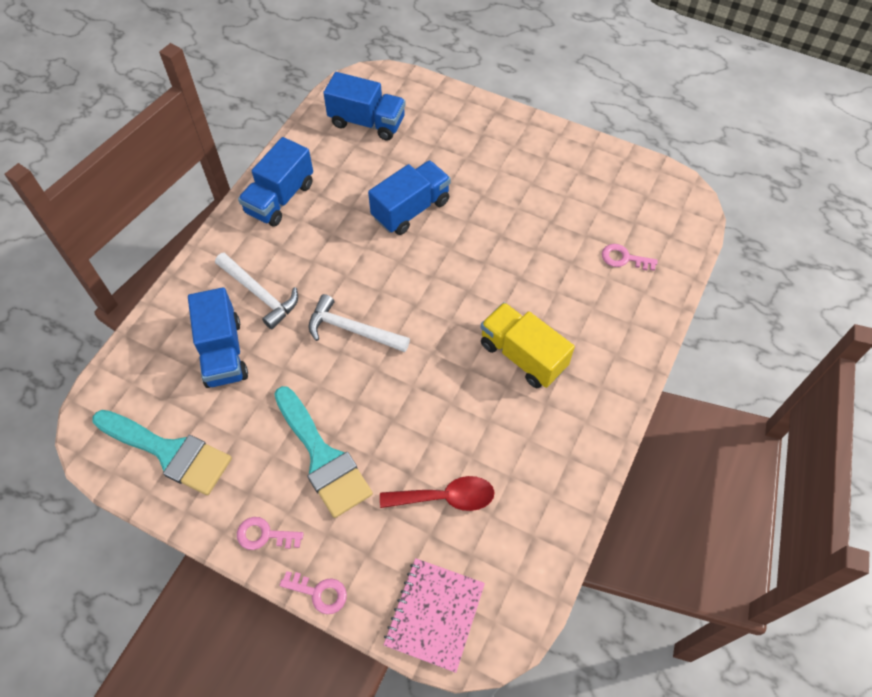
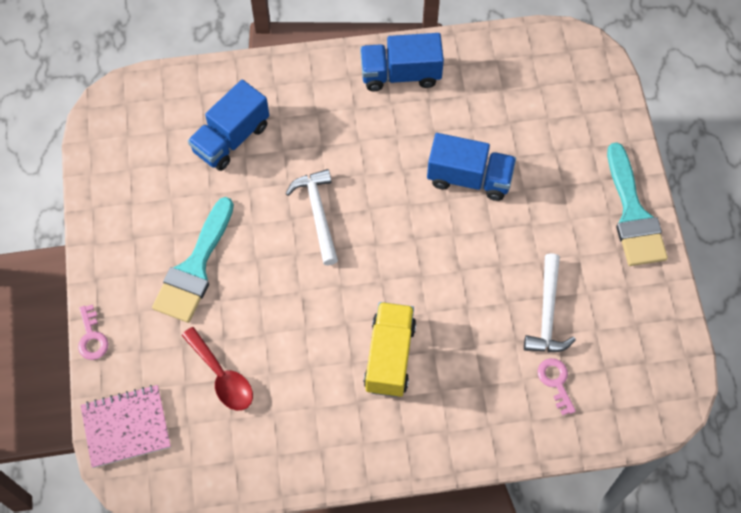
camera: 55 degrees right, 5 degrees up
turquoise brush [92,410,232,495] -> turquoise brush moved to [607,143,668,266]
white hammer [215,253,298,329] -> white hammer moved to [524,253,576,352]
pink key [237,517,304,550] -> none
blue truck [323,72,406,141] -> none

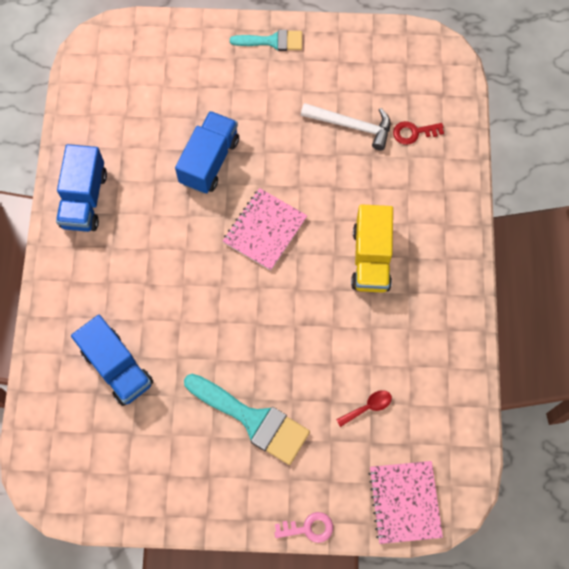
camera: 80 degrees left, 5 degrees up
red spoon [181,327,253,411] -> red spoon [336,390,392,427], size x0.61
white hammer [286,169,338,265] -> none
yellow truck [364,302,416,397] -> yellow truck turned 105 degrees counterclockwise [351,204,393,293]
pink key [537,358,576,416] -> red key [393,121,444,145]
turquoise brush [607,143,668,266] -> turquoise brush [230,30,302,51], size x0.61
none -> pink notebook [223,188,307,271]

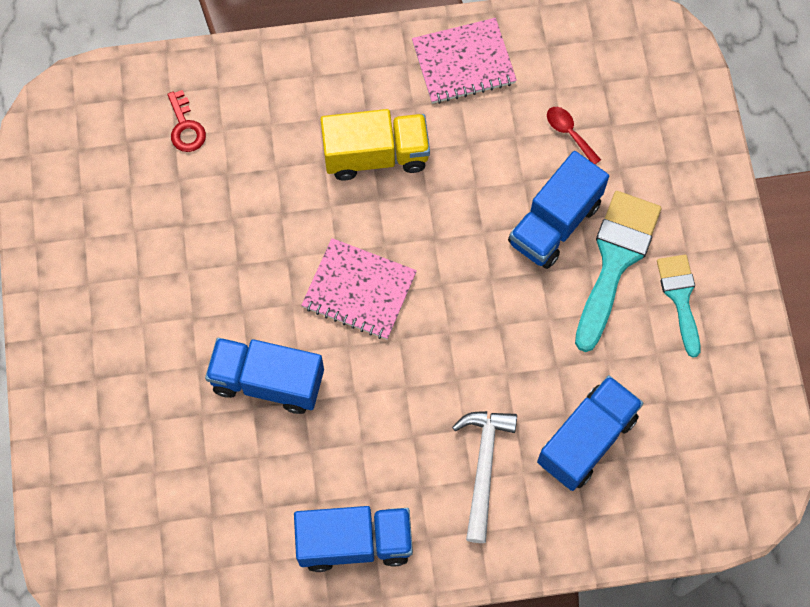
camera: 100 degrees left, 0 degrees up
turquoise brush [230,30,302,51] -> turquoise brush moved to [657,255,701,358]
pink key [275,512,333,543] -> none
white hammer [301,103,390,150] -> white hammer moved to [452,411,517,543]
pink notebook [369,461,443,544] -> pink notebook moved to [412,18,517,104]
none -> blue truck [508,151,609,269]

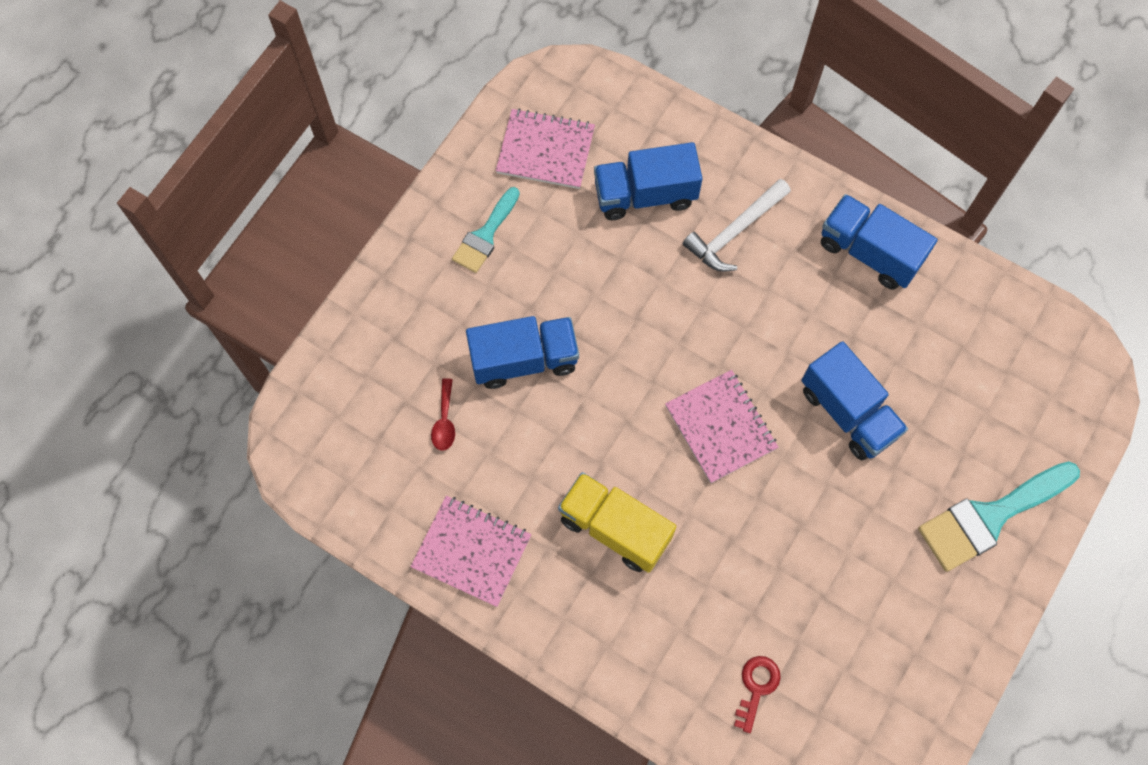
camera: 140 degrees left, 0 degrees up
turquoise brush [575,191,661,352] -> turquoise brush moved to [918,461,1080,572]
none -> pink notebook [496,108,595,189]

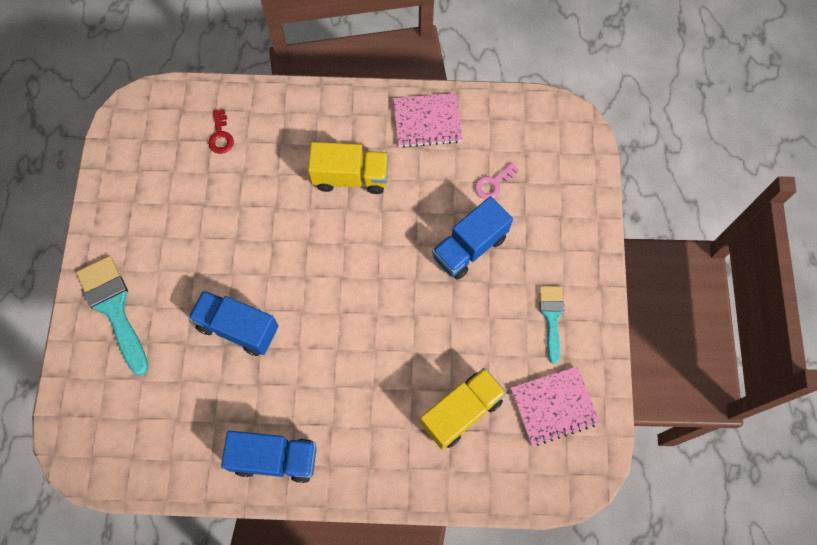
camera: 150 degrees right, 0 degrees up
red spoon [431,378,455,451] -> pink key [474,162,519,199]
blue truck [594,142,702,220] -> yellow truck [420,368,507,450]
pink notebook [665,370,778,483] -> none
white hammer [682,179,791,272] -> none
turquoise brush [918,461,1080,572] -> turquoise brush turned 60 degrees counterclockwise [76,256,148,376]

